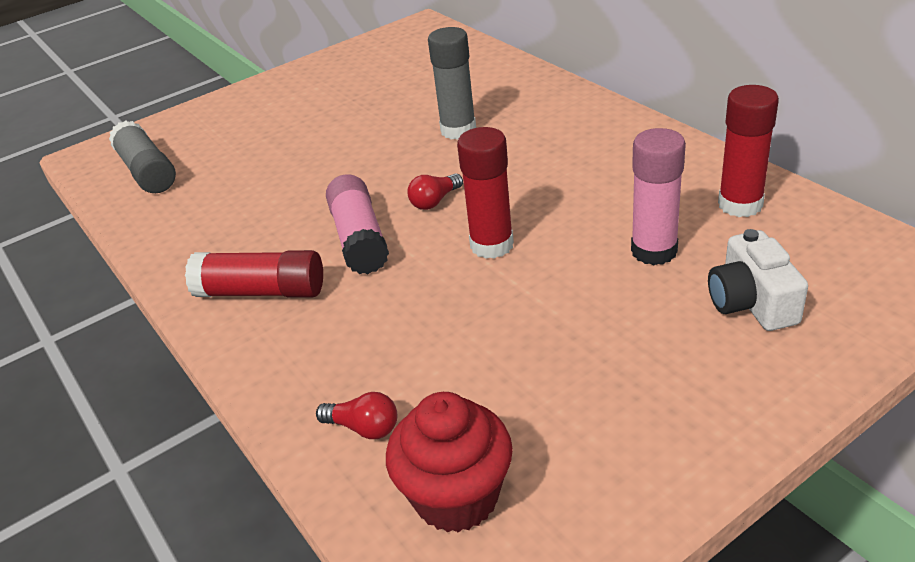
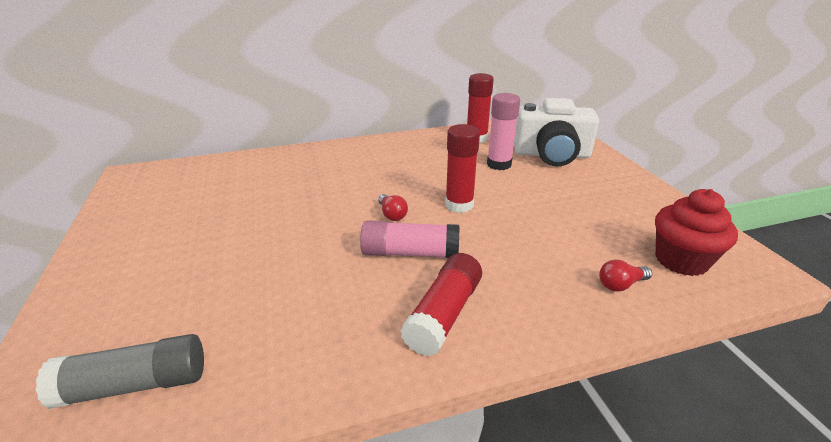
camera: 75 degrees left, 5 degrees down
red light bulb [316,392,397,439] -> red light bulb turned 150 degrees counterclockwise [599,260,652,292]
grey glue stick [428,27,476,140] -> none
white camera [708,229,808,331] -> white camera [514,98,599,166], size x1.66

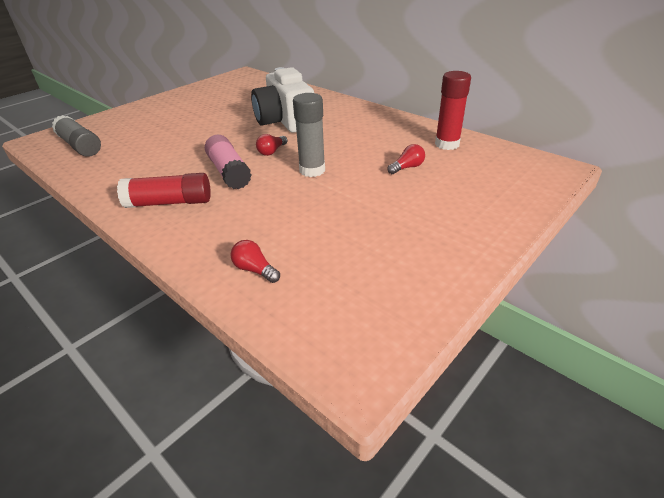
camera: 60 degrees right, 5 degrees up
red glue stick [445,124,480,213] -> grey glue stick [293,93,325,177]
pink glue stick [487,93,520,170] -> red light bulb [388,144,425,174]
white camera [514,98,599,166] -> white camera moved to [251,67,314,133]
red cupcake [655,189,738,276] -> none

